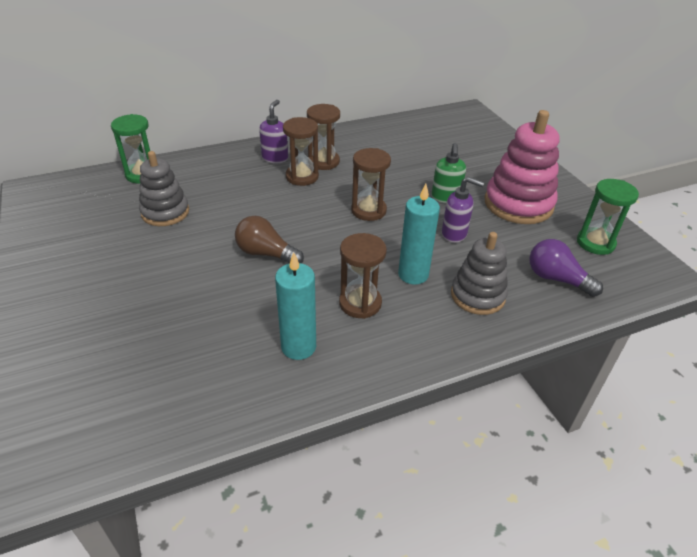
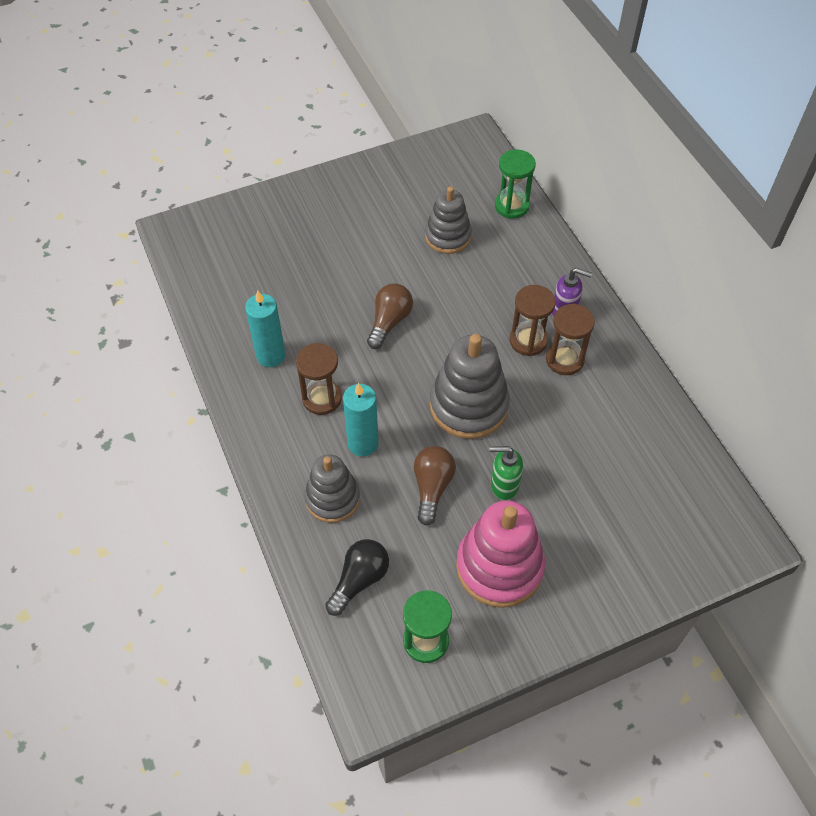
camera: 90 degrees right, 15 degrees up
brown hourglass [351,148,391,221] -> grey stacking toy [430,334,510,439]
purple soap dispenser [442,177,484,243] -> brown light bulb [414,446,456,526]
purple light bulb [529,239,603,297] -> black light bulb [325,539,389,616]

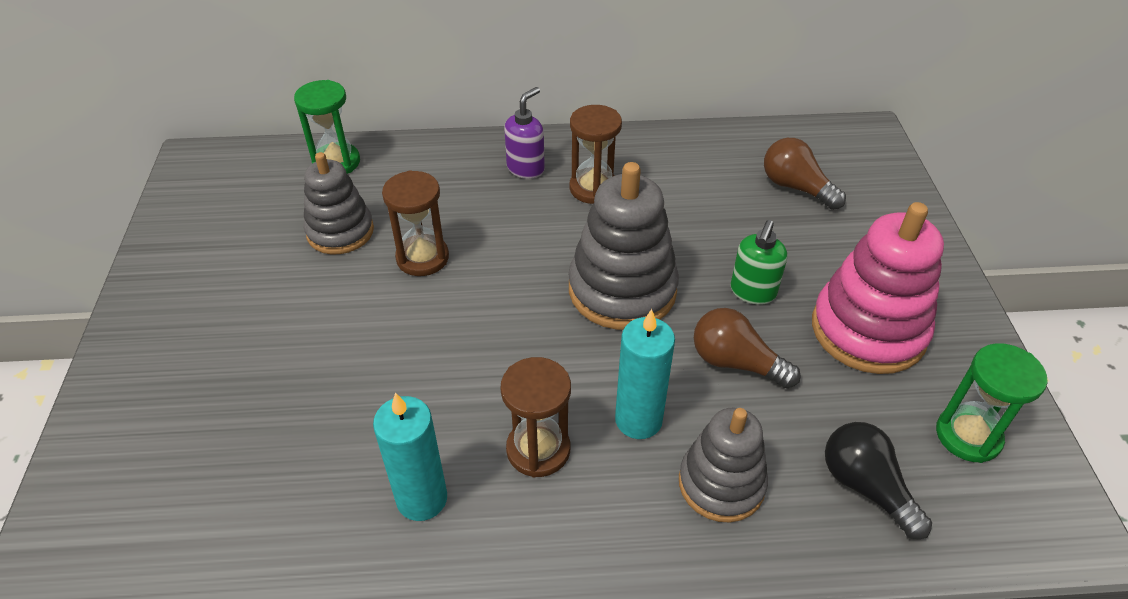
camera: 70 degrees left, 10 degrees down
brown light bulb [367,283,413,349] -> brown light bulb moved to [764,138,846,210]
brown hourglass [509,285,556,356] -> brown hourglass moved to [382,170,449,276]

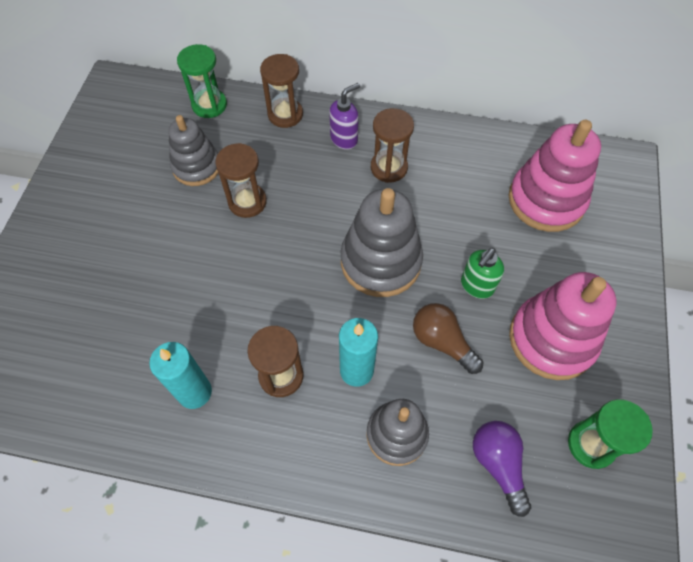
camera: 15 degrees right, 15 degrees up
brown light bulb [764,138,846,210] -> pink stacking toy [508,120,601,232]
black light bulb [825,422,932,539] -> purple light bulb [473,421,531,517]
none -> brown hourglass [260,54,303,128]

